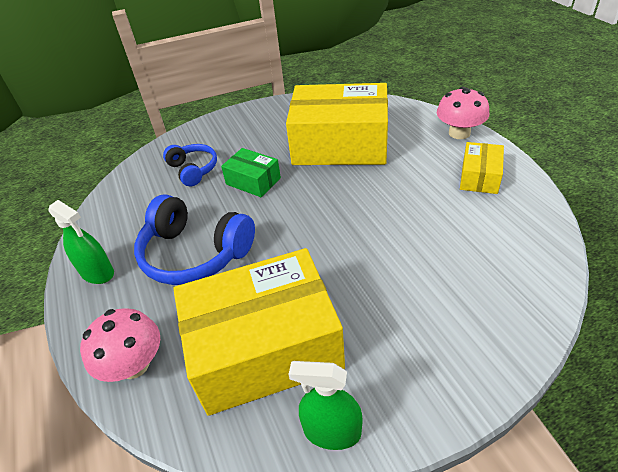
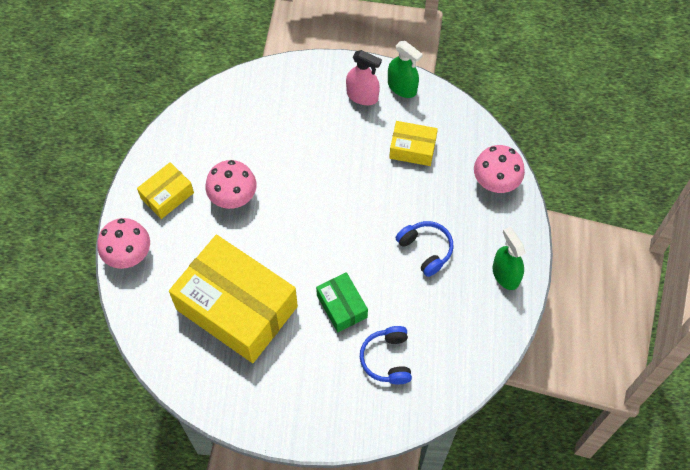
camera: 155 degrees left, 20 degrees up
blue headphones [134,194,255,285] -> blue headphones [395,221,453,277], size x0.58
yellow box [173,248,345,416] -> yellow box [389,121,438,166], size x0.46
none -> pink mushroom [205,160,257,209]
none -> pink spray bottle [346,50,382,105]

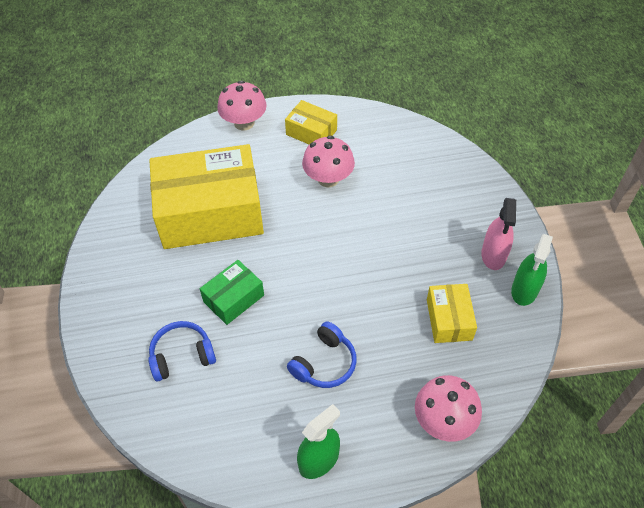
camera: 75 degrees right, 10 degrees down
yellow box [169,235,298,363] -> yellow box turned 60 degrees clockwise [149,144,264,249]

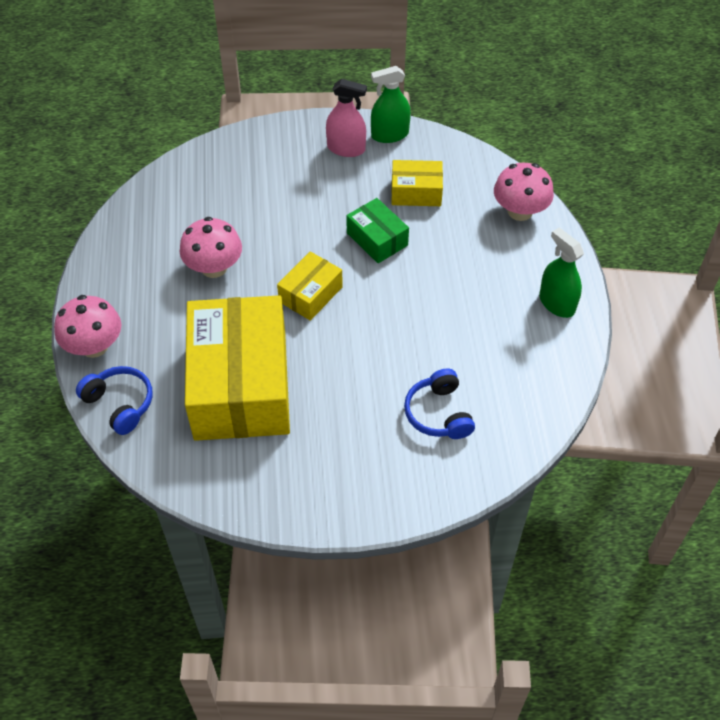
camera: 85 degrees left, 0 degrees up
green box [200,260,264,325] -> green box moved to [346,198,409,263]
yellow box [285,100,337,145] -> yellow box moved to [277,252,343,321]
blue headphones [287,321,357,388] -> blue headphones moved to [76,366,153,435]
green spray bottle [511,234,553,306] -> green spray bottle turned 135 degrees clockwise [371,66,411,143]

